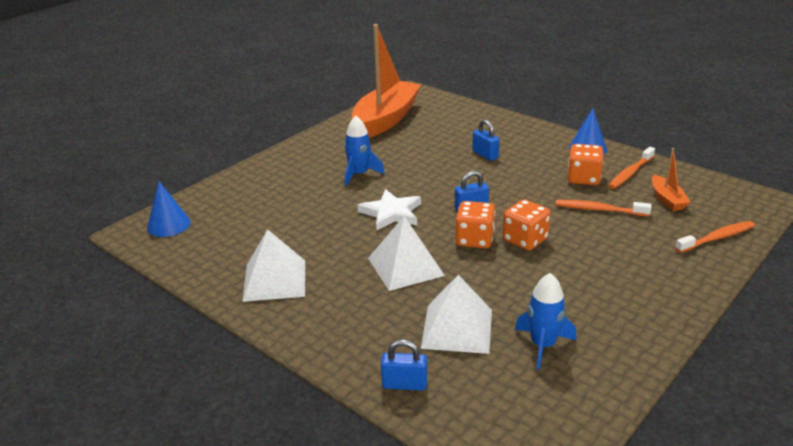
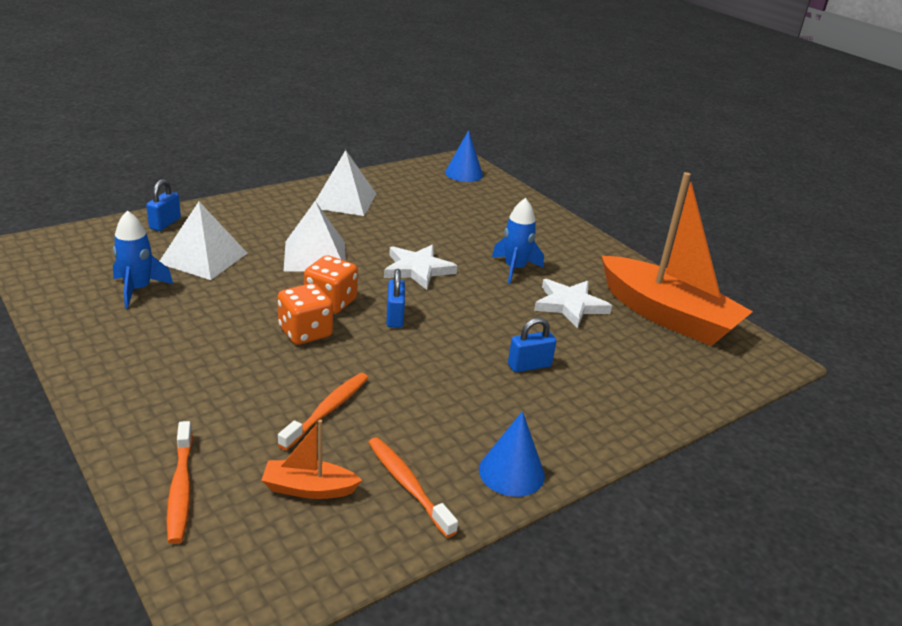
camera: 100 degrees right, 0 degrees up
orange dice [568,144,604,185] -> none
none -> white star [534,279,612,328]

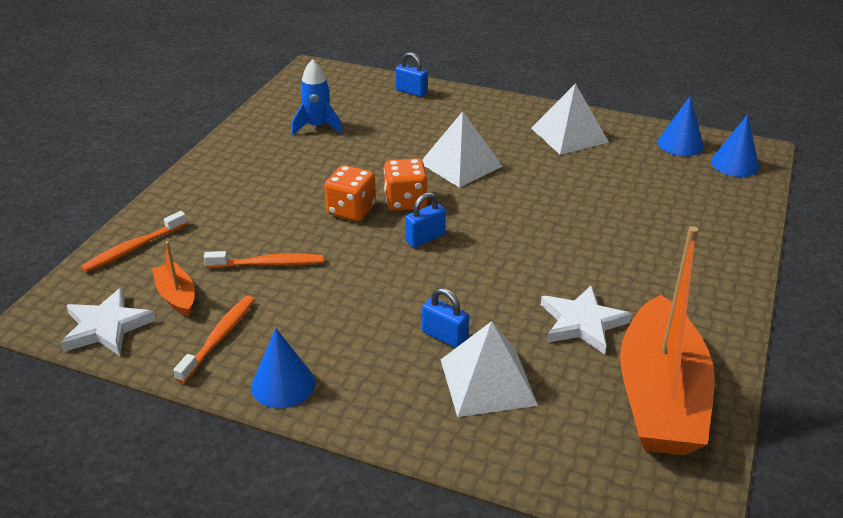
camera: 60 degrees right, 5 degrees up
blue padlock [146,179,181,231] -> blue padlock turned 45 degrees clockwise [395,52,428,97]
white pyramid [160,202,248,280] -> white pyramid moved to [441,321,538,417]
white star [384,245,457,290] -> white star moved to [61,288,156,356]
blue rocket [492,198,544,284] -> none
none -> blue cone [657,96,704,156]

